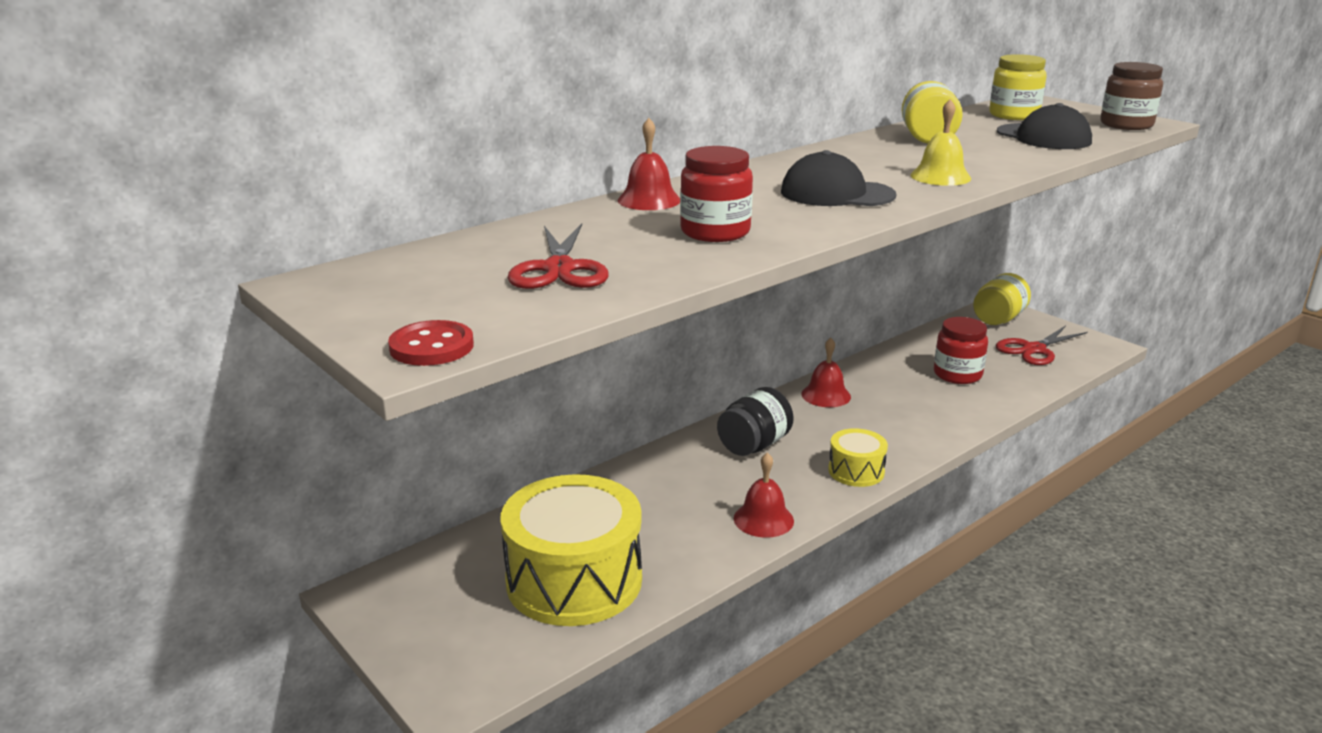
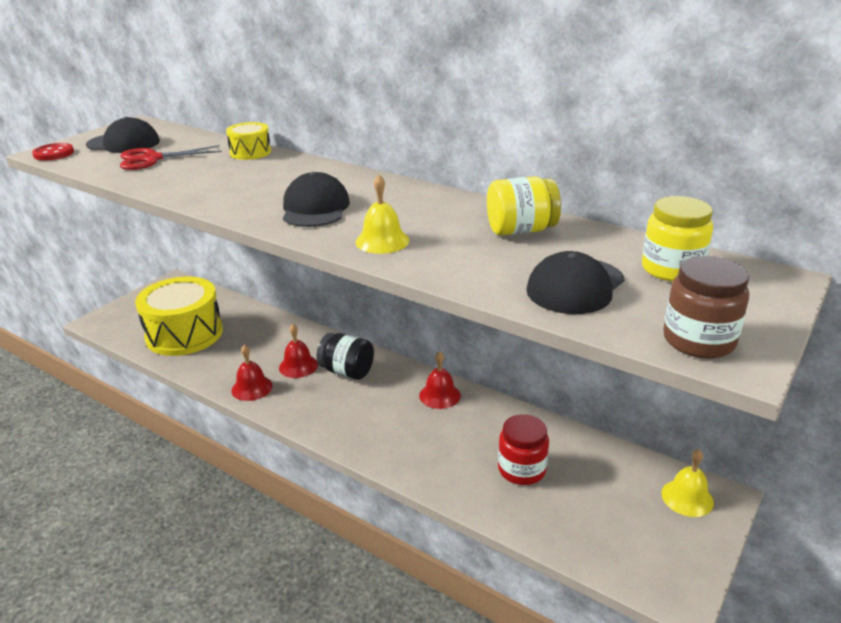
camera: 75 degrees right, 5 degrees up
red bell [618,118,680,210] -> red bell moved to [279,324,318,378]
red jar [680,146,753,242] -> none
yellow drum [828,428,888,487] -> yellow drum moved to [226,122,271,160]
yellow jar [973,273,1031,325] -> yellow bell [661,449,714,517]
red scissors [996,325,1088,365] -> none
none -> black cap [86,117,160,153]

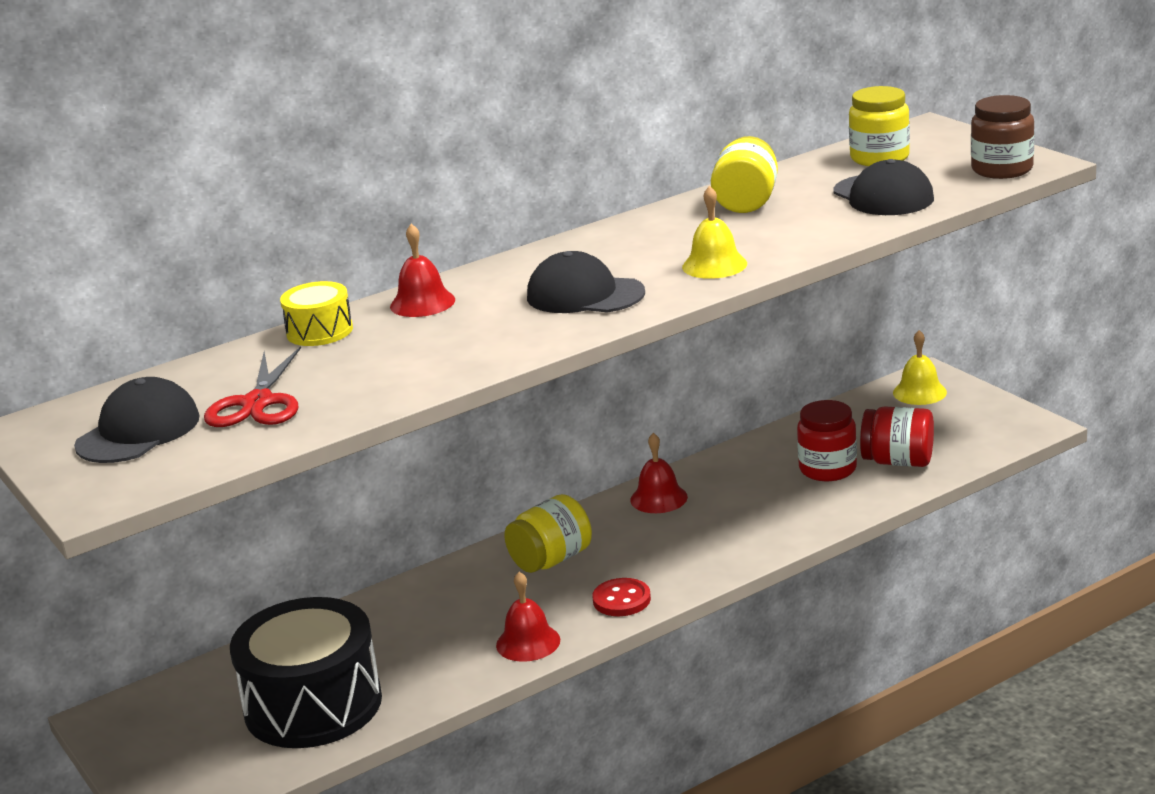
camera: 65 degrees left, 5 degrees down
red button [32,143,74,160] -> red button moved to [592,578,651,616]
yellow drum [135,276,223,356] -> black drum [230,597,382,748]
red bell [279,324,318,378] -> red bell moved to [390,224,455,317]
black jar [316,333,374,380] -> yellow jar [504,494,592,573]
none -> red jar [860,406,934,467]

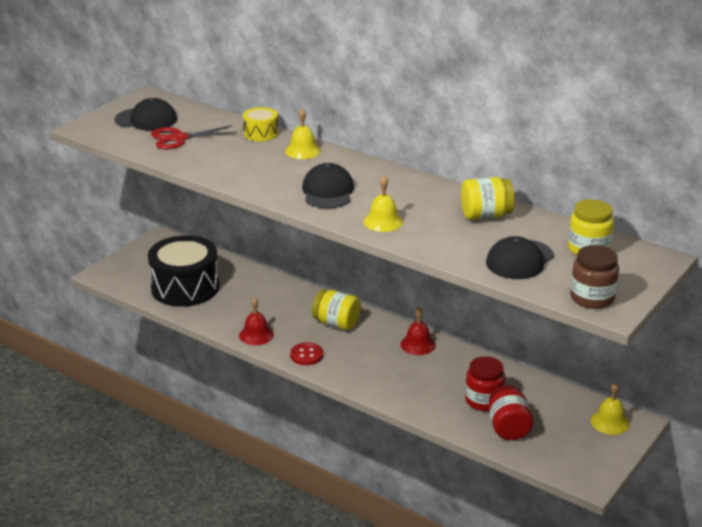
camera: 65 degrees right, 5 degrees up
red bell [390,224,455,317] -> yellow bell [285,108,321,159]

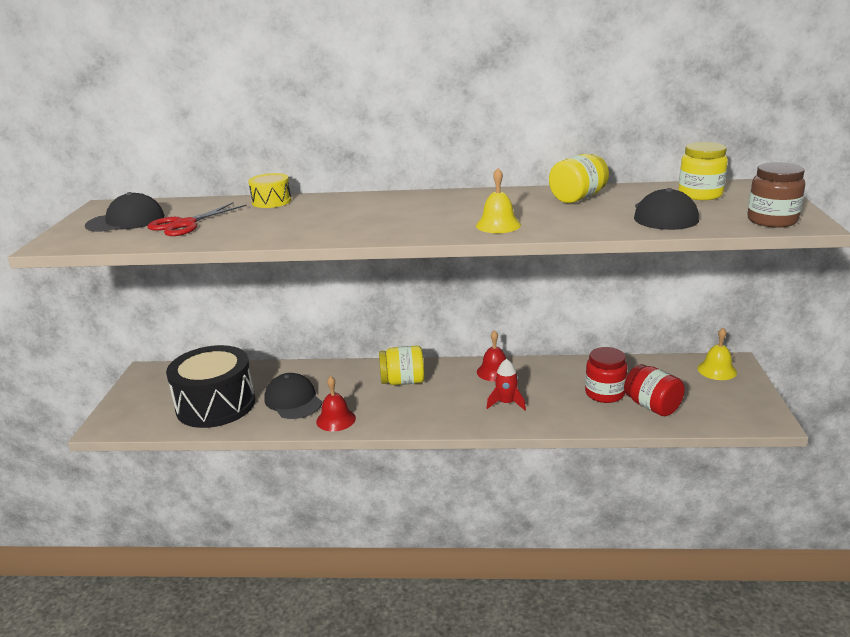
camera: 30 degrees left, 5 degrees down
yellow bell [285,108,321,159] -> none
red button [290,342,323,365] -> none
black cap [302,163,354,208] -> black cap moved to [264,373,322,419]
none -> red rocket [487,359,526,411]

